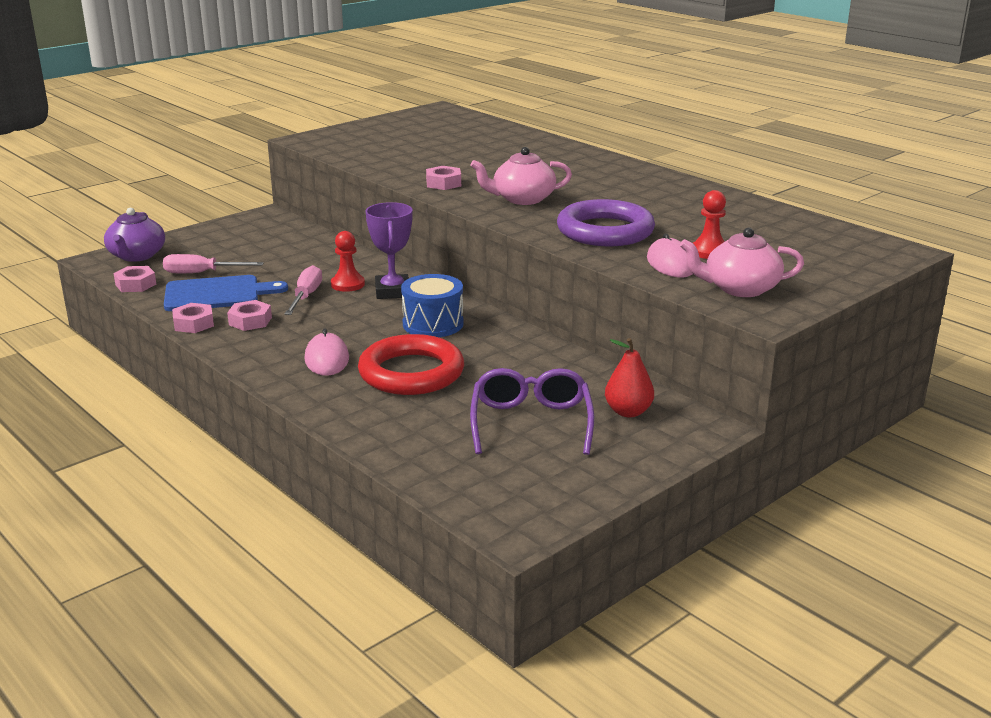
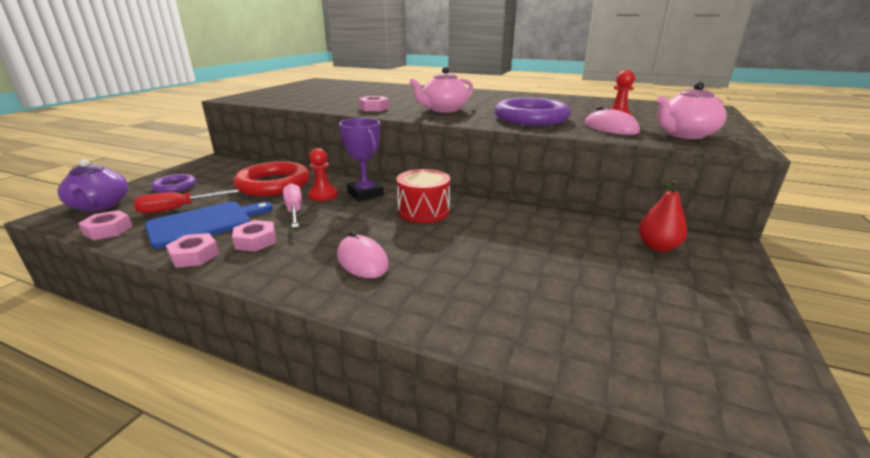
camera: 25 degrees left, 0 degrees up
pink screwdriver [163,254,263,273] -> red screwdriver [134,190,239,214]
red ring [358,334,464,395] -> red ring moved to [233,161,310,196]
blue drum [401,274,464,337] -> red drum [396,169,450,223]
purple glasses [470,368,594,455] -> none
none -> purple ring [151,174,196,193]

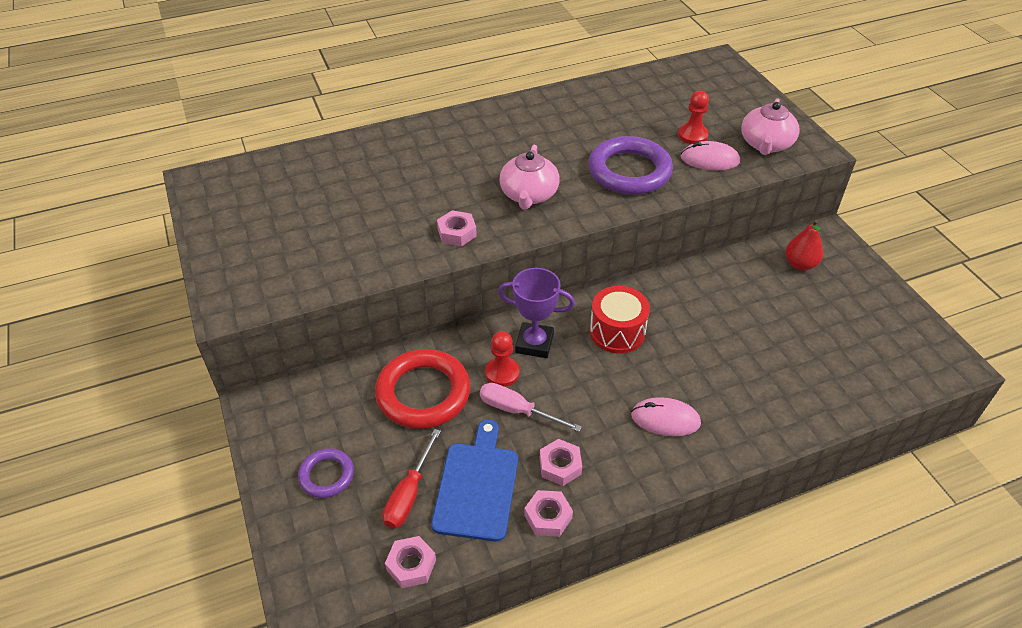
camera: 45 degrees left, 20 degrees up
purple teapot [57,159,129,212] -> none

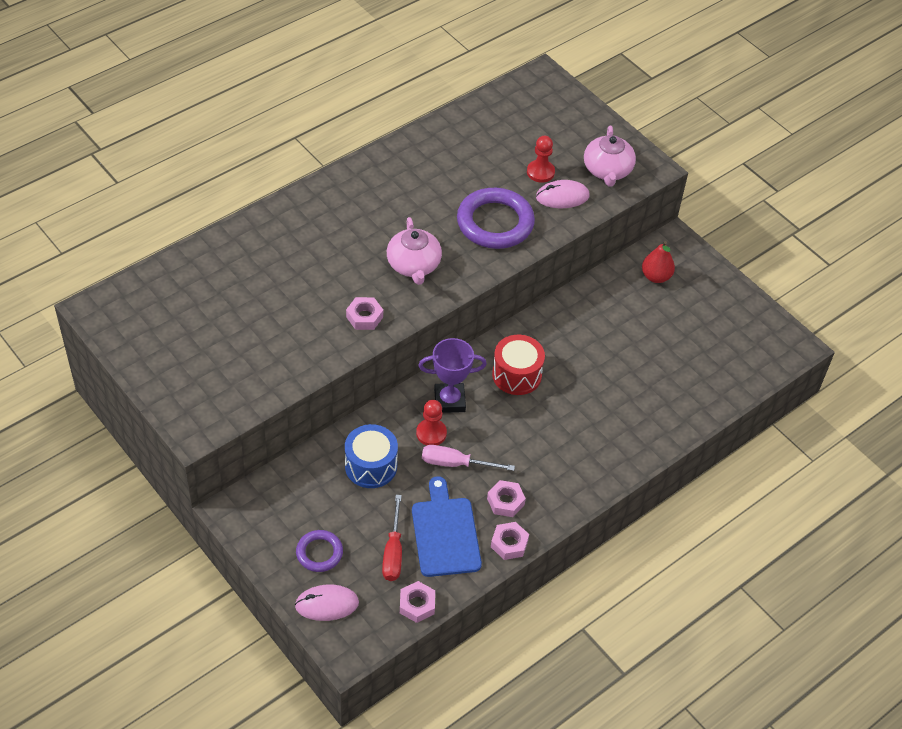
camera: 20 degrees left, 5 degrees up
red ring [375,349,470,429] -> blue drum [345,424,398,488]
pink mouse [631,397,701,436] -> pink mouse moved to [295,585,359,621]

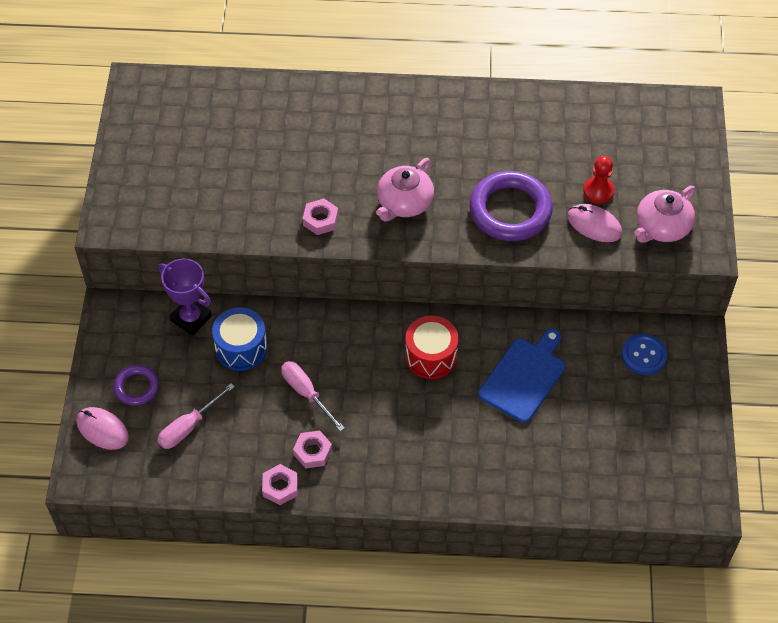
camera: 45 degrees right, 5 degrees up
red screwdriver [382,495,402,581] -> pink screwdriver [158,383,235,449]
pink nut [400,581,435,623] -> none
blue cutting board [412,476,482,577] -> blue cutting board moved to [478,329,566,423]
red pawn [416,400,447,445] -> none
purple trophy [418,338,487,413] -> purple trophy moved to [158,258,212,336]
red pear [642,241,675,283] -> blue button [622,334,667,375]

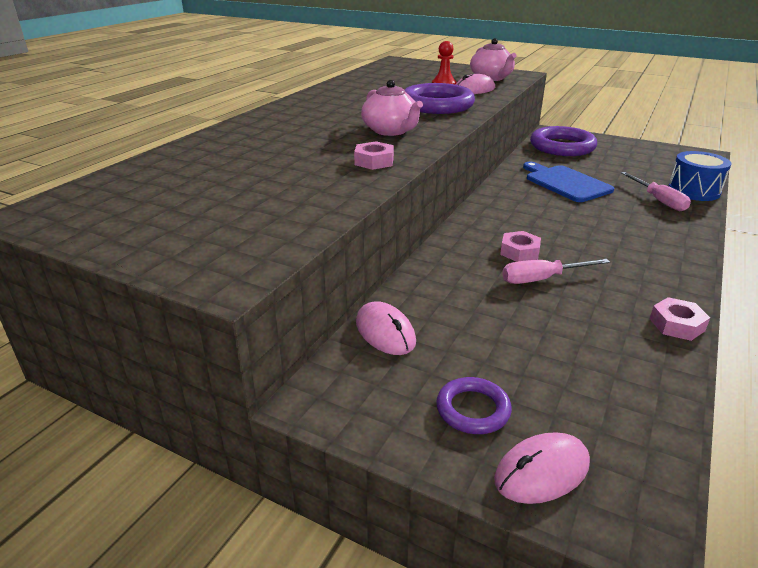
camera: 65 degrees left, 25 degrees down
purple trophy [158,258,212,336] -> pink mouse [356,301,416,355]
pink screwdriver [158,383,235,449] -> pink screwdriver moved to [621,172,691,211]
blue drum [212,307,267,371] -> blue drum moved to [668,151,732,201]
pink nut [293,430,332,469] -> pink nut moved to [500,231,541,262]
red drum [405,316,459,379] -> none
blue button [622,334,667,375] -> purple ring [530,126,597,156]

